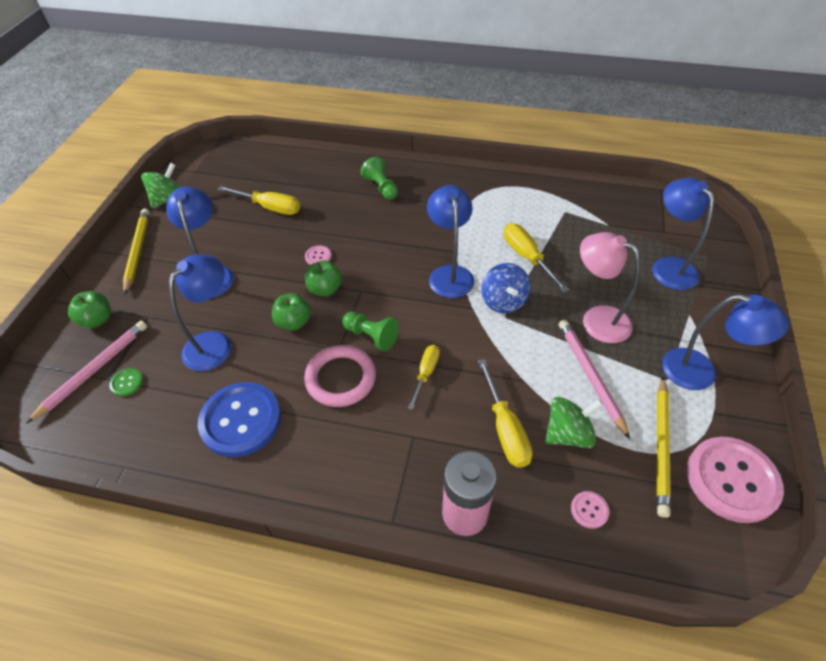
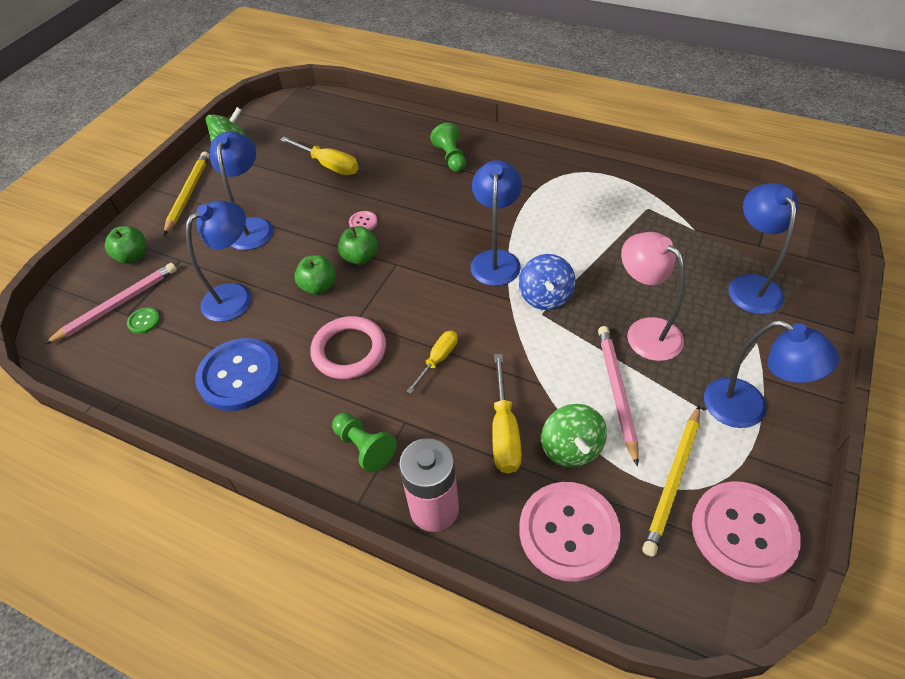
camera: 15 degrees right, 0 degrees up
green pawn [342,312,399,351] -> green pawn moved to [332,413,397,473]
yellow screwdriver [504,223,570,292] -> none
green spinning top [545,397,603,448] -> green spinning top turned 90 degrees clockwise [541,404,607,468]
pink button [571,491,609,529] -> pink button [519,482,621,582], size x2.43

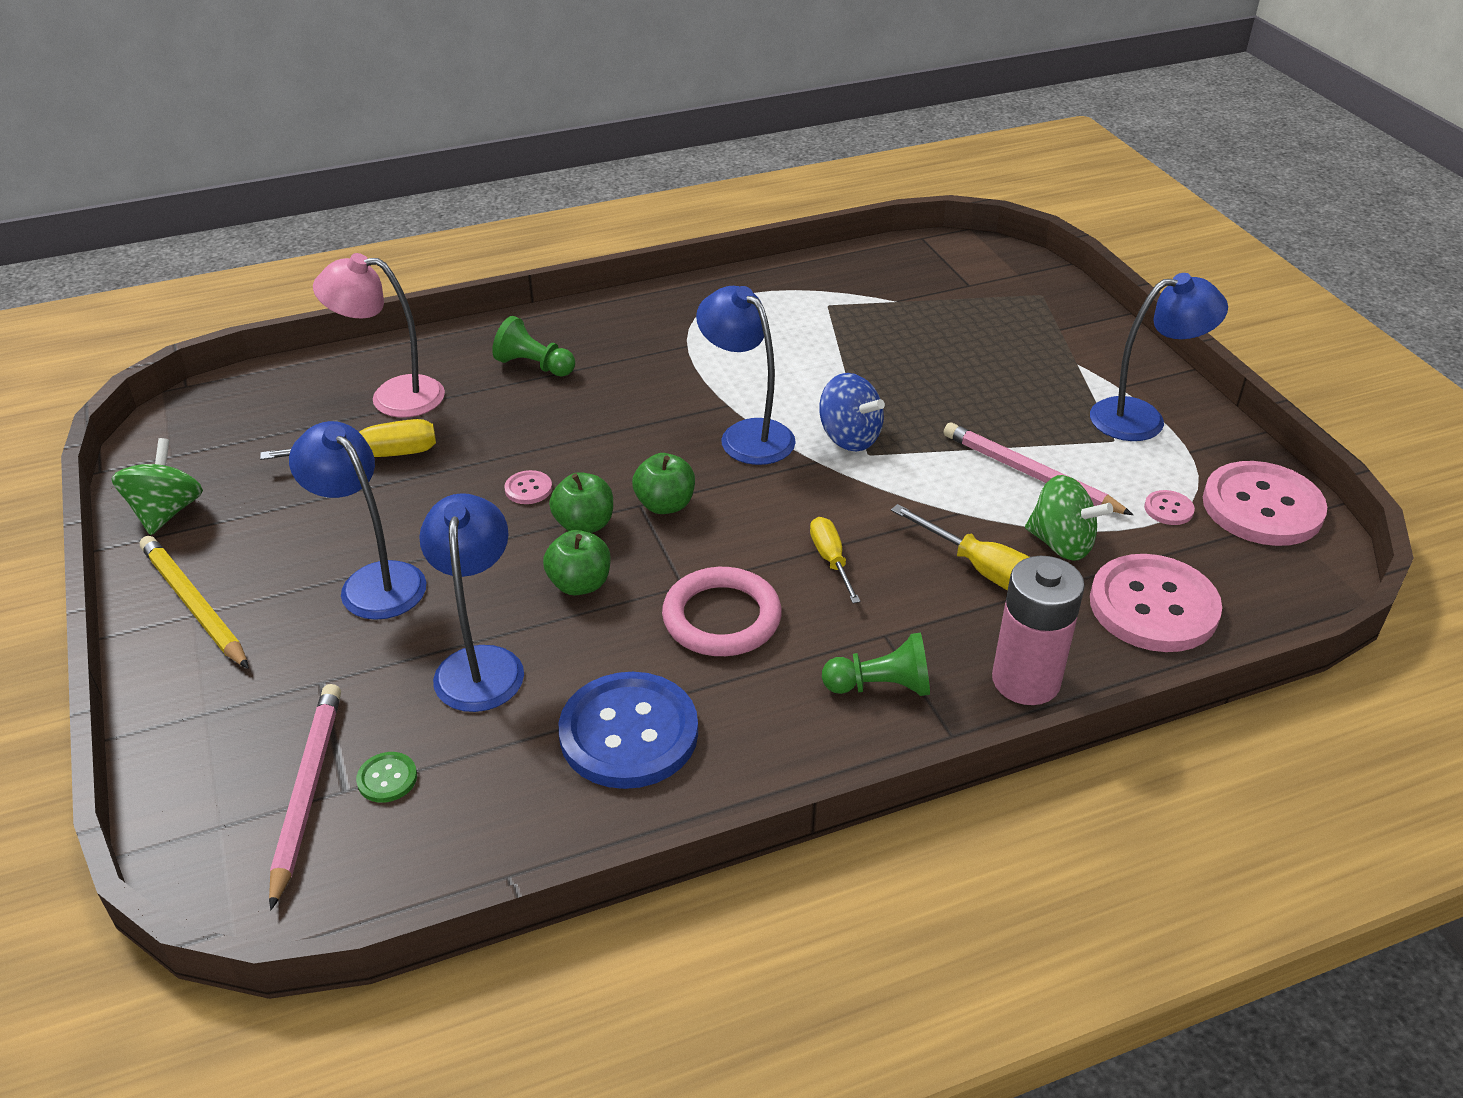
camera: 50 degrees left, 10 degrees down
green apple [105,226,146,264] -> green apple moved to [632,453,695,514]
pink lamp [621,232,685,361] -> pink lamp moved to [313,253,445,418]
yellow pencil [642,405,700,556] -> pink button [1144,490,1195,525]
blue lamp [729,183,798,314] -> none

